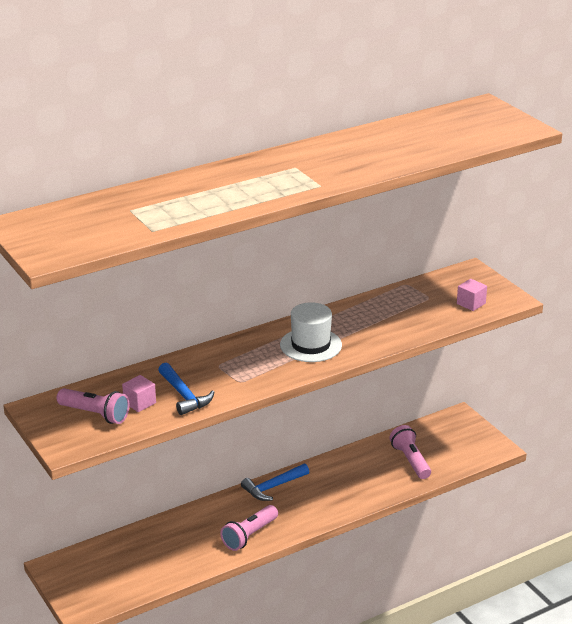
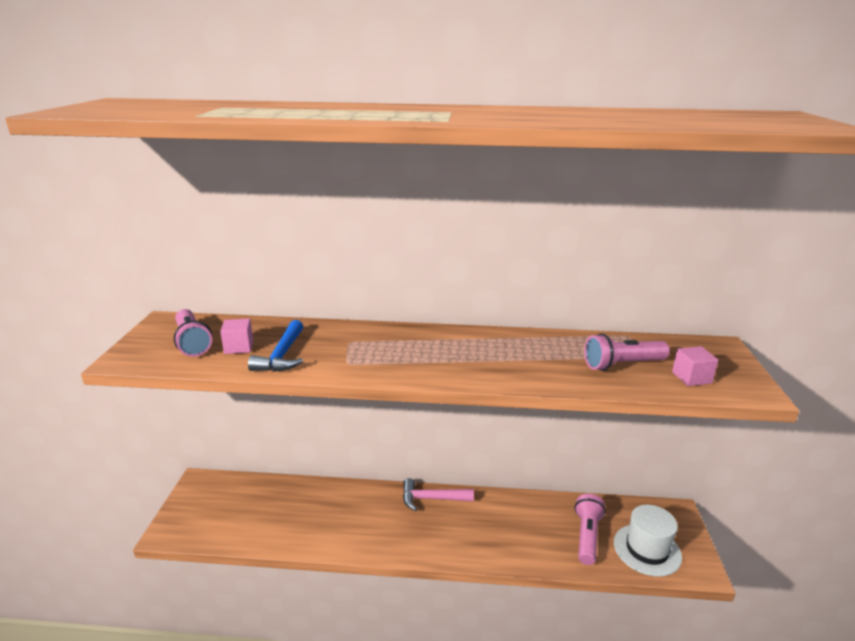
camera: 35 degrees right, 5 degrees down
pink flashlight [220,505,278,551] -> pink flashlight moved to [584,334,670,371]
blue hammer [241,464,309,501] -> pink hammer [403,478,474,511]
white hat [280,302,342,362] -> white hat moved to [614,505,682,577]

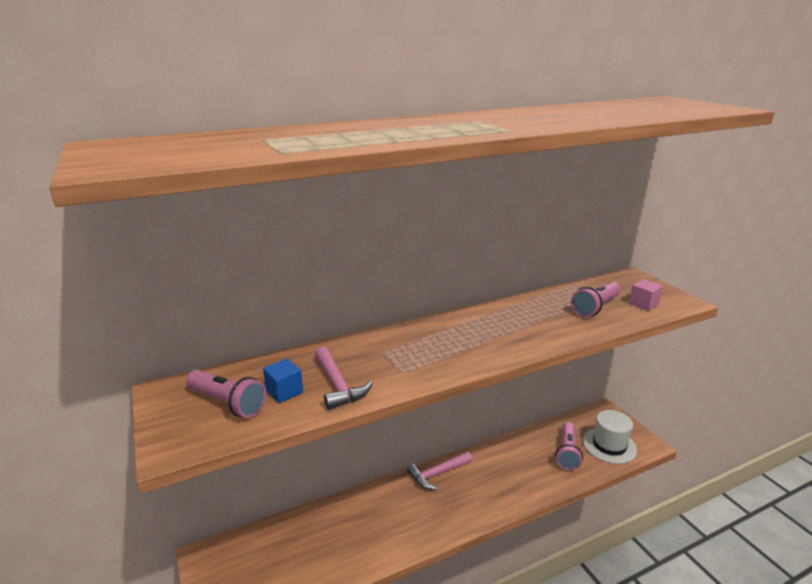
camera: 30 degrees left, 0 degrees up
pink cube [220,318,253,354] -> blue cube [263,358,303,403]
blue hammer [248,320,303,372] -> pink hammer [315,346,373,410]
pink flashlight [574,494,606,565] -> pink flashlight turned 150 degrees counterclockwise [555,422,583,471]

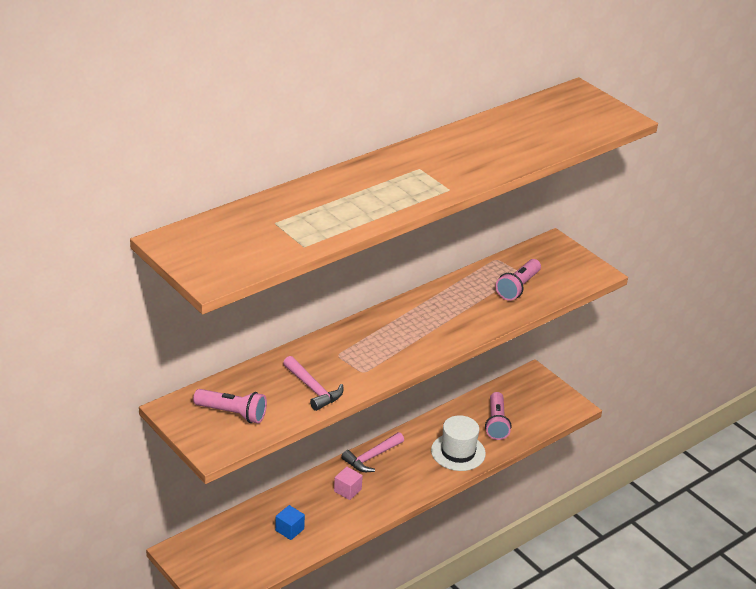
camera: 15 degrees left, 10 degrees up
blue cube [263,358,303,403] -> blue cube moved to [275,505,305,540]
white hat [583,410,637,464] -> white hat moved to [431,415,486,471]
pink cube [629,279,663,311] -> pink cube moved to [334,467,363,500]

